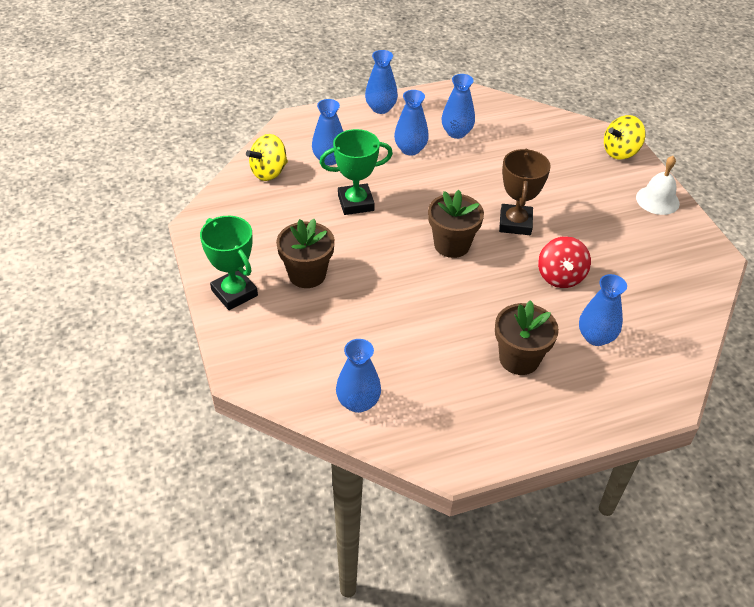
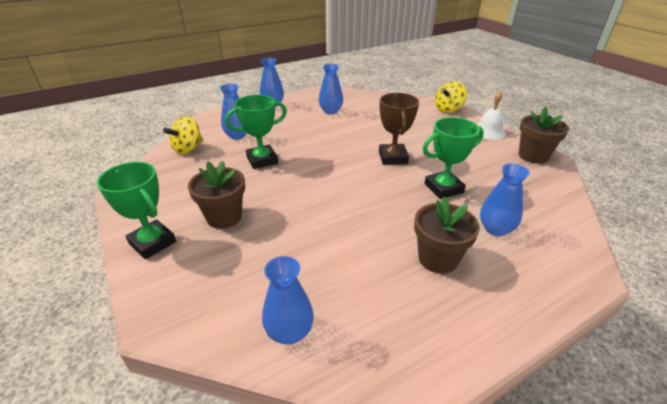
camera: 10 degrees left, 10 degrees down
blue vase [394,90,429,156] -> none
brown flower pot [428,190,484,258] -> brown flower pot moved to [519,107,569,164]
red spinning top [538,236,591,288] -> green trophy [423,117,484,199]

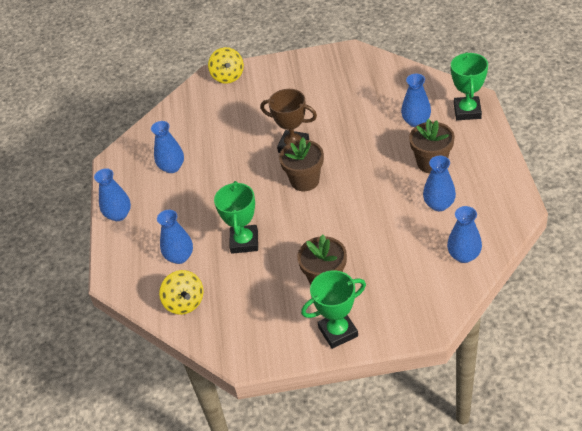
camera: 60 degrees left, 10 degrees up
green trophy [423,117,484,199] -> green trophy moved to [451,52,488,120]
white bell [477,92,506,140] -> none
brown flower pot [519,107,569,164] -> brown flower pot moved to [279,137,324,191]
none -> blue vase [423,156,456,211]

